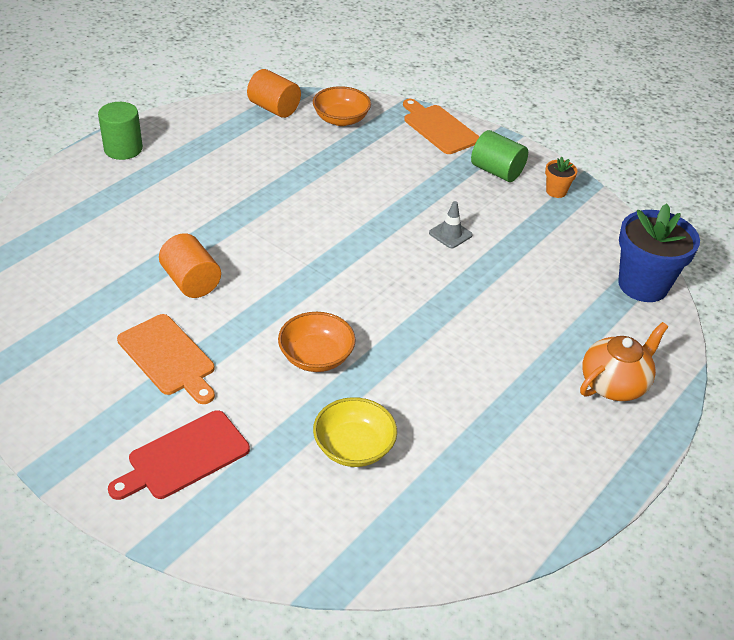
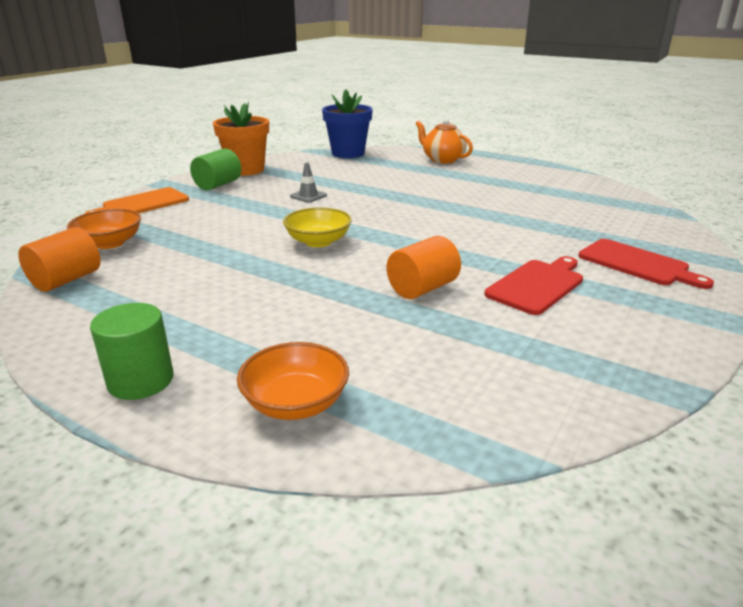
camera: 95 degrees left, 15 degrees down
orange cutting board [117,314,215,404] -> red cutting board [484,256,583,315]
orange bowl [278,312,356,372] -> orange bowl moved to [237,342,349,420]
yellow bowl [313,397,397,467] -> yellow bowl moved to [283,207,352,247]
orange flower pot [545,157,577,198] -> orange flower pot [213,102,269,176], size x2.17

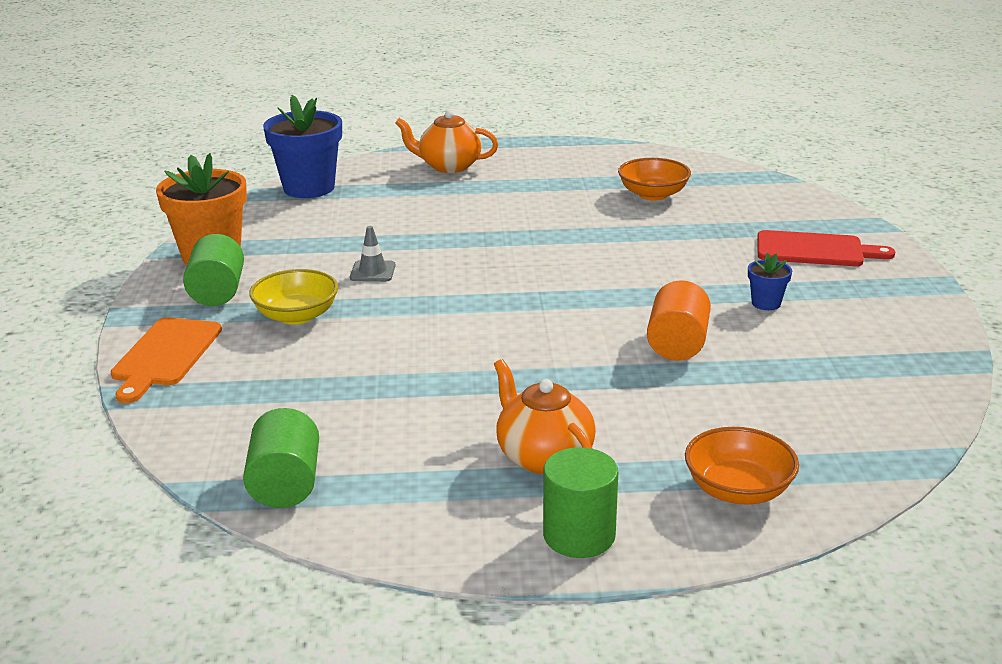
camera: 35 degrees left, 0 degrees up
orange cylinder [18,227,101,292] -> green cylinder [243,408,319,508]
orange bowl [67,209,141,249] -> orange bowl moved to [618,158,691,201]
yellow bowl [283,207,352,247] -> yellow bowl moved to [249,269,338,325]
red cutting board [484,256,583,315] -> blue flower pot [748,253,792,310]
none -> orange teapot [494,359,596,475]

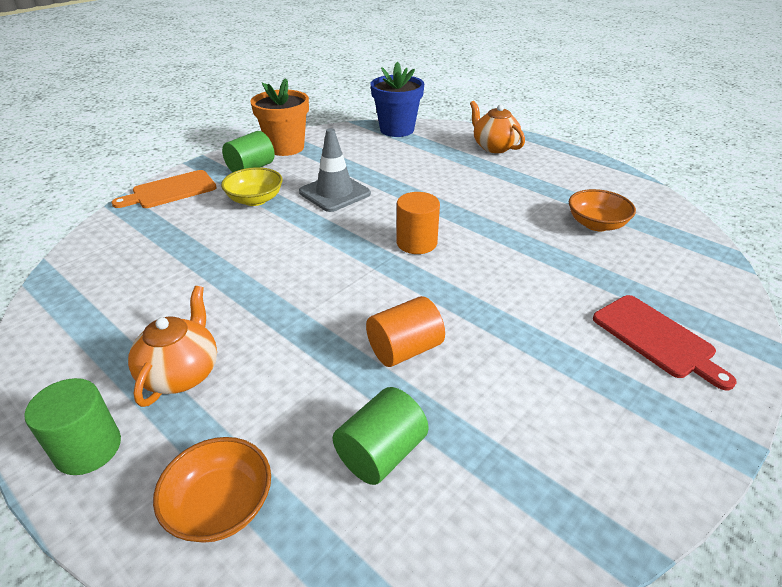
camera: 45 degrees right, 10 degrees up
green cylinder [243,408,319,508] -> green cylinder moved to [333,387,429,485]
grey traffic cone [350,226,395,282] -> grey traffic cone [299,128,371,212], size x1.88
blue flower pot [748,253,792,310] -> none
none -> orange cylinder [396,192,440,254]

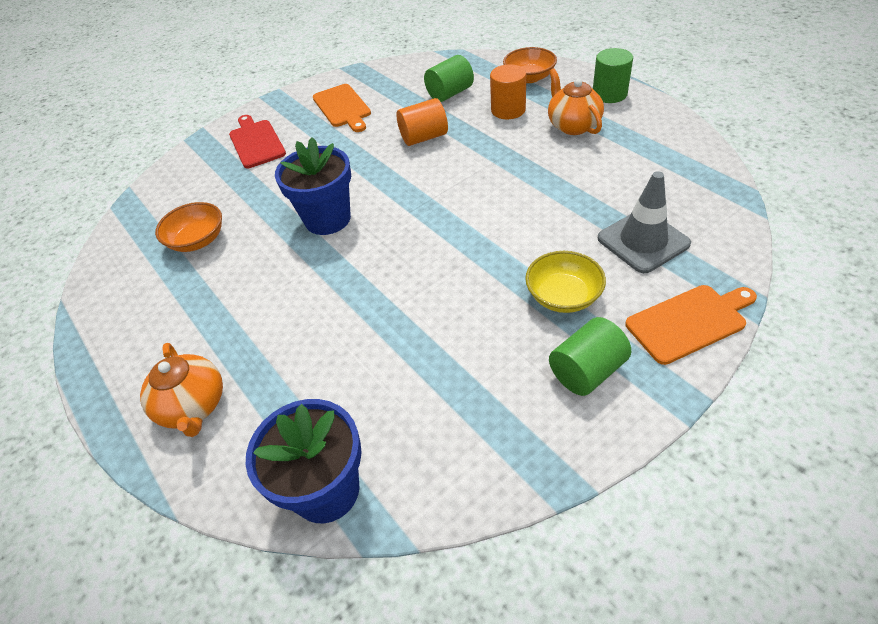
camera: 165 degrees left, 10 degrees up
orange teapot [128,286,217,407] -> orange teapot turned 135 degrees clockwise [548,69,604,135]
orange flower pot [250,78,309,156] -> none
grey traffic cone [299,128,371,212] -> grey traffic cone moved to [598,171,691,273]
orange cylinder [396,192,440,254] -> orange cylinder moved to [490,64,526,119]
none -> blue flower pot [275,137,351,235]
none -> orange cutting board [313,84,371,132]

